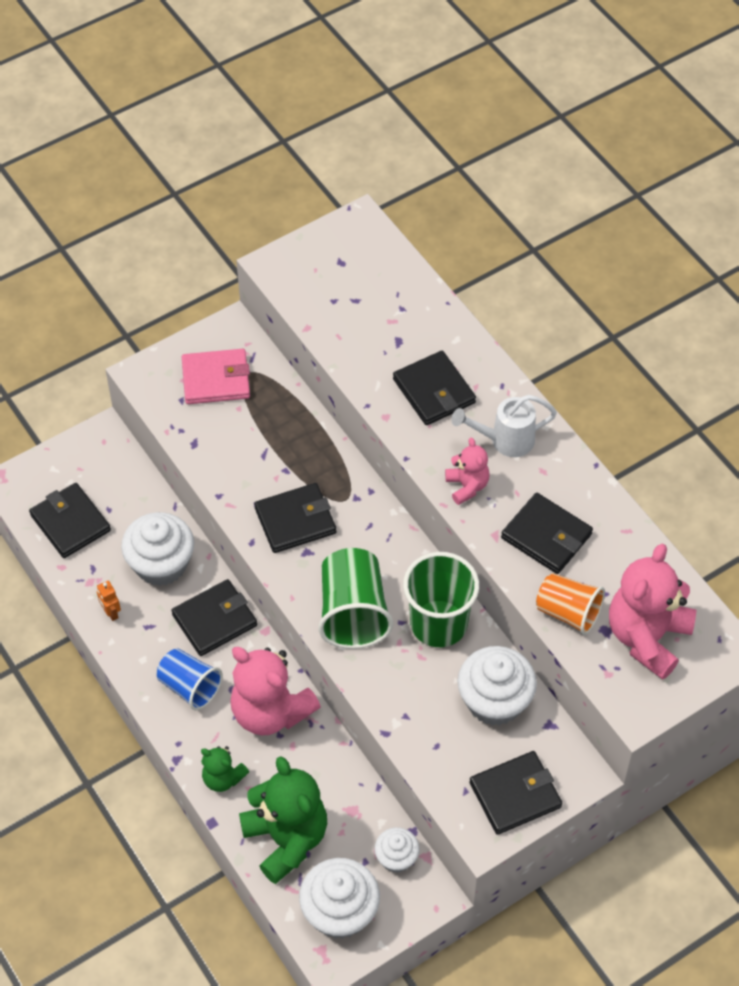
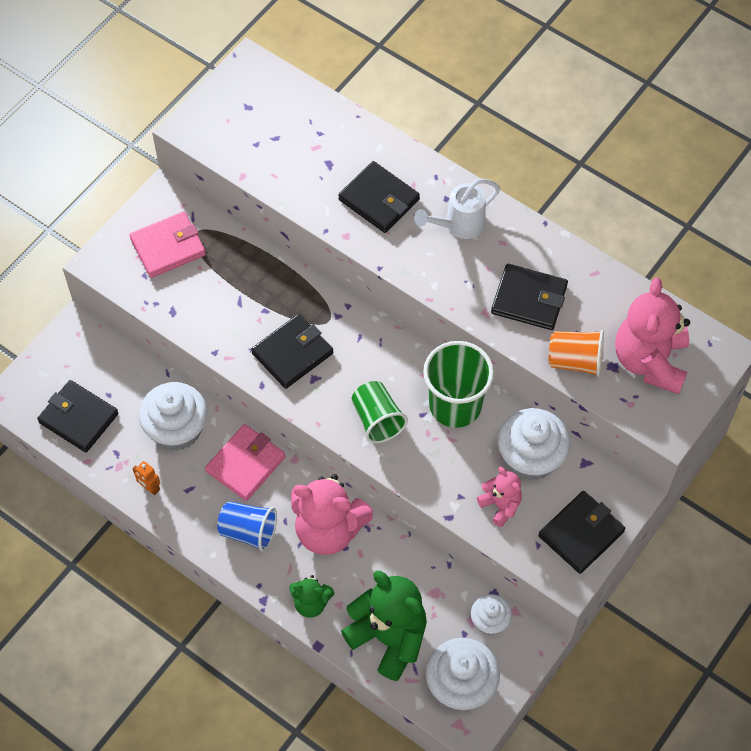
camera: 20 degrees left, 5 degrees up
black wallet [171,579,257,656] -> pink wallet [205,424,286,501]
green cup [318,548,393,649] -> green cup [351,381,408,443], size x0.67
pink teddy bear [445,438,490,505] -> pink teddy bear moved to [477,467,522,527]

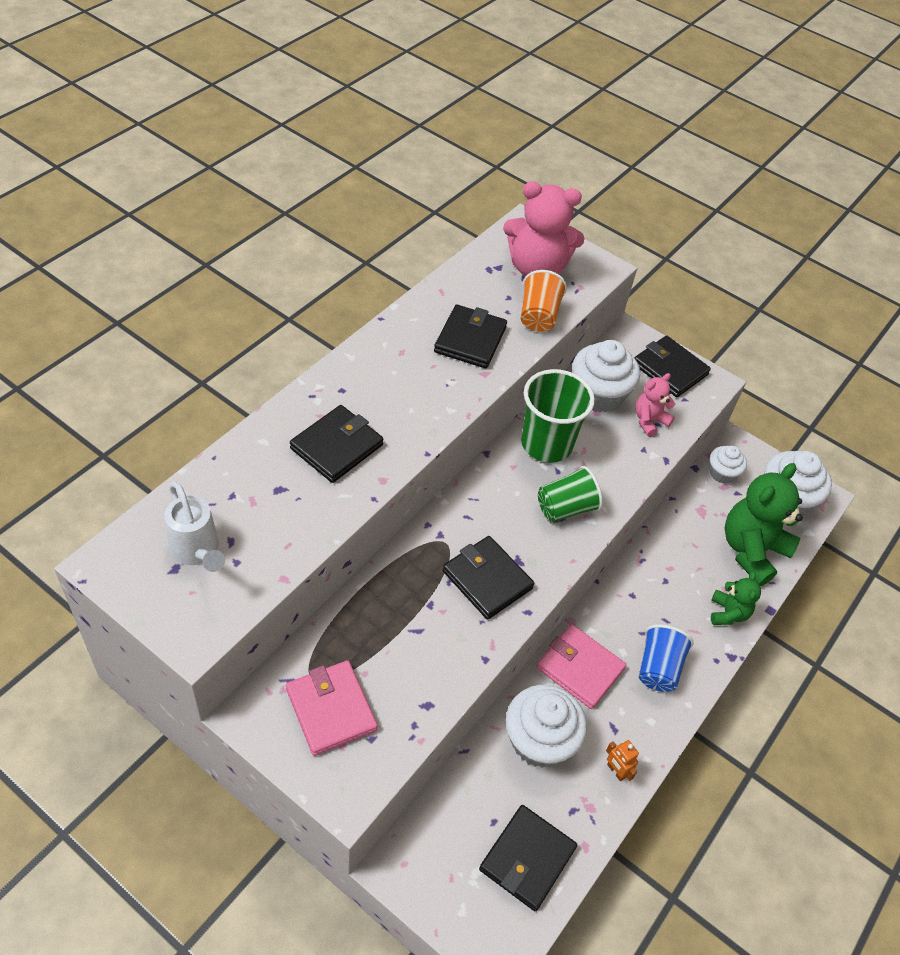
camera: 95 degrees left, 10 degrees down
orange robot [132,461,160,495] -> orange robot turned 105 degrees clockwise [606,740,639,781]
pink teddy bear [291,474,373,555] -> none
white watering can [414,179,500,239] -> white watering can moved to [165,482,225,572]

